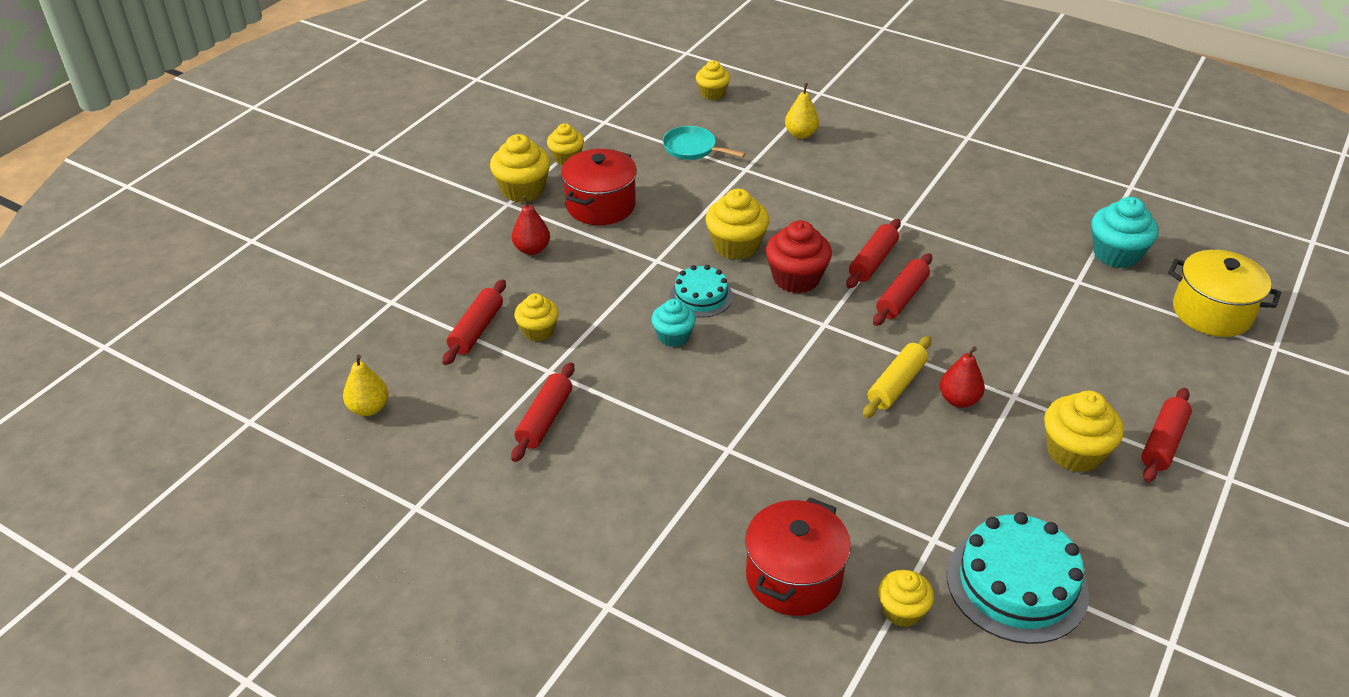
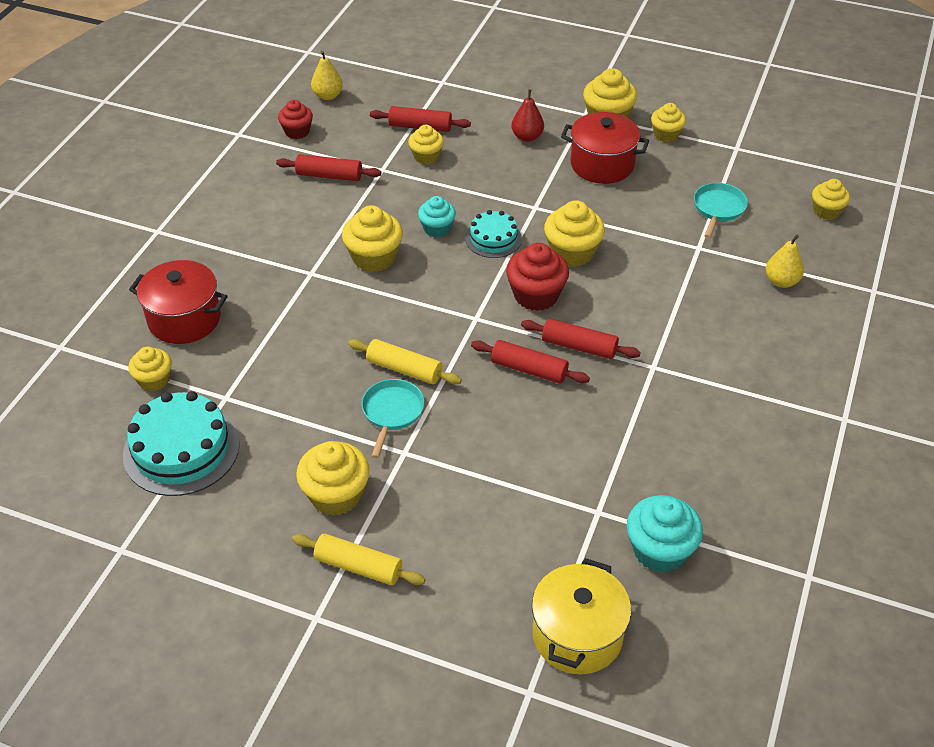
camera: 80 degrees right, 5 degrees up
red pear [940,346,985,408] -> turquoise pan [361,379,425,458]
red rolling pin [1141,388,1192,482] -> yellow rolling pin [292,534,426,585]
none -> red cupcake [278,100,313,139]
none -> yellow cupcake [342,205,403,272]

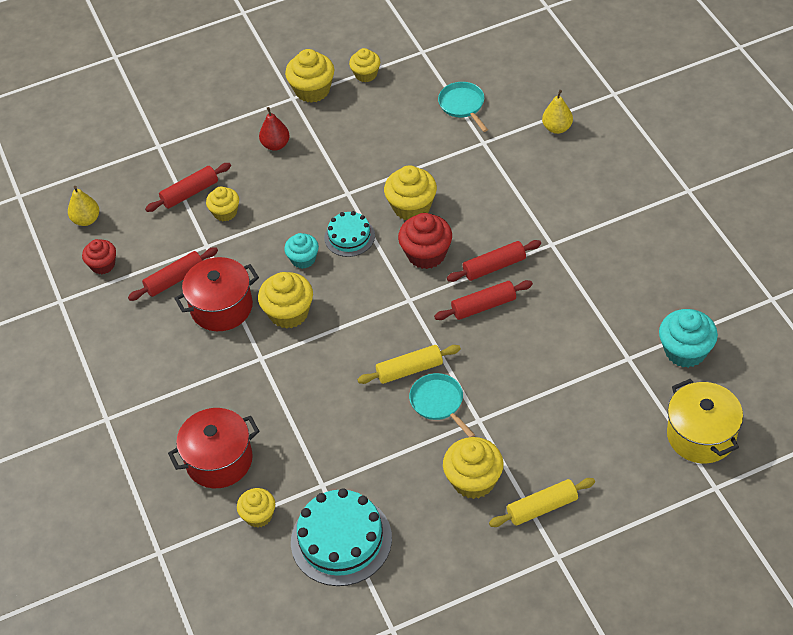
camera: 40 degrees left, 5 degrees up
red pot [561,112,649,184] -> red pot moved to [174,257,259,331]
yellow cupcake [812,179,850,220] -> none

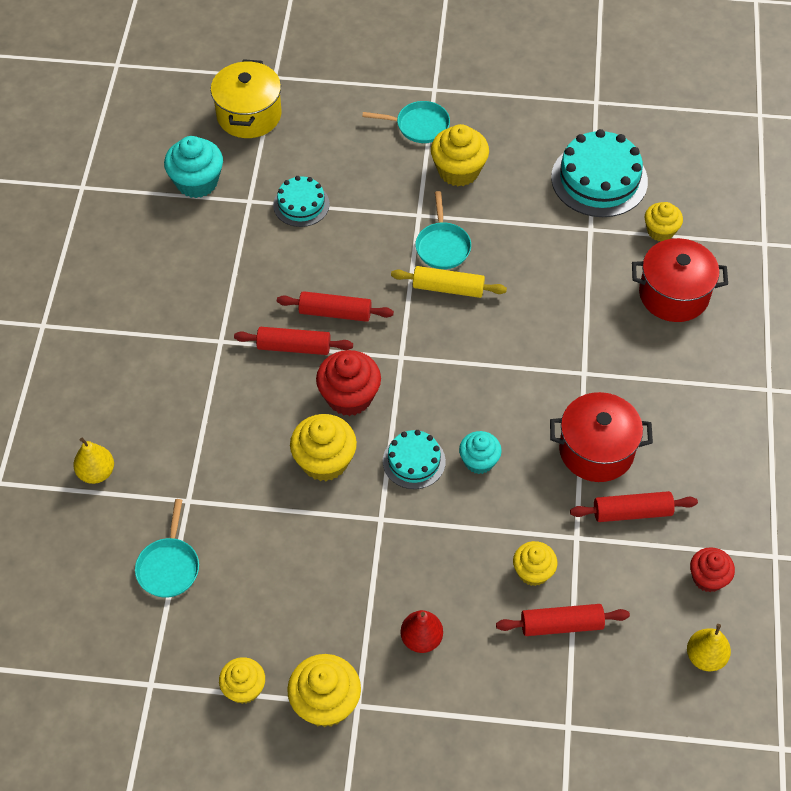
camera: 155 degrees left, 5 degrees up
yellow cupcake [258,272,313,329] -> none
yellow rolling pin [489,478,595,527] -> turquoise pan [362,101,450,143]
none -> turquoise cake [273,176,330,227]

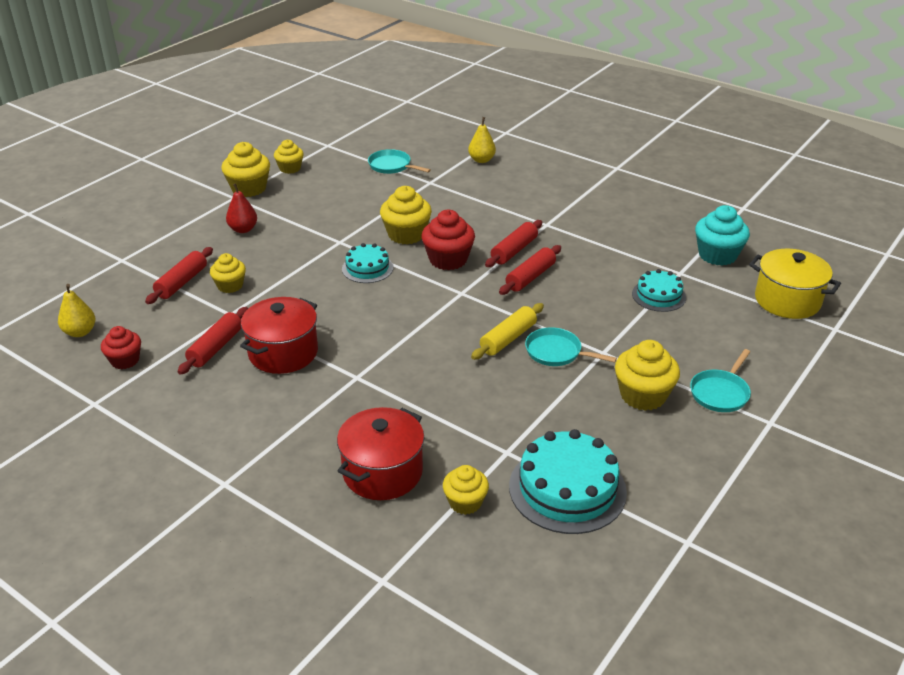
camera: 120 degrees right, 20 degrees down
turquoise cupcake [459,431,502,474] -> none

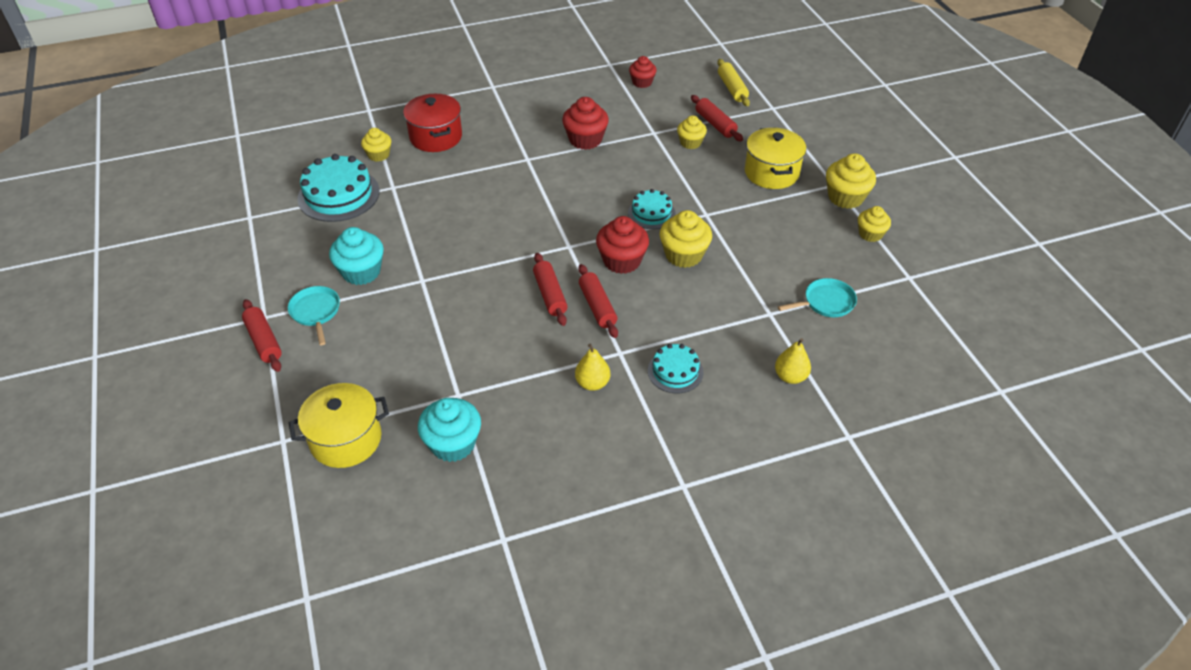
camera: 125 degrees right, 10 degrees up
yellow pear [58,284,95,337] -> yellow pear moved to [575,344,610,391]
red rolling pin [178,307,248,375] -> red rolling pin moved to [242,299,282,372]
red pear [226,183,257,233] -> yellow pot [745,127,806,189]
red pot [240,297,318,374] -> red cupcake [562,97,609,150]
yellow rolling pin [471,303,544,360] -> yellow rolling pin moved to [717,59,750,106]
turquoise pan [525,327,617,366] -> none
yellow cupcake [615,340,680,411] -> turquoise cupcake [329,227,384,285]
turquoise cake [632,269,686,312] -> turquoise cake moved to [648,344,703,393]

